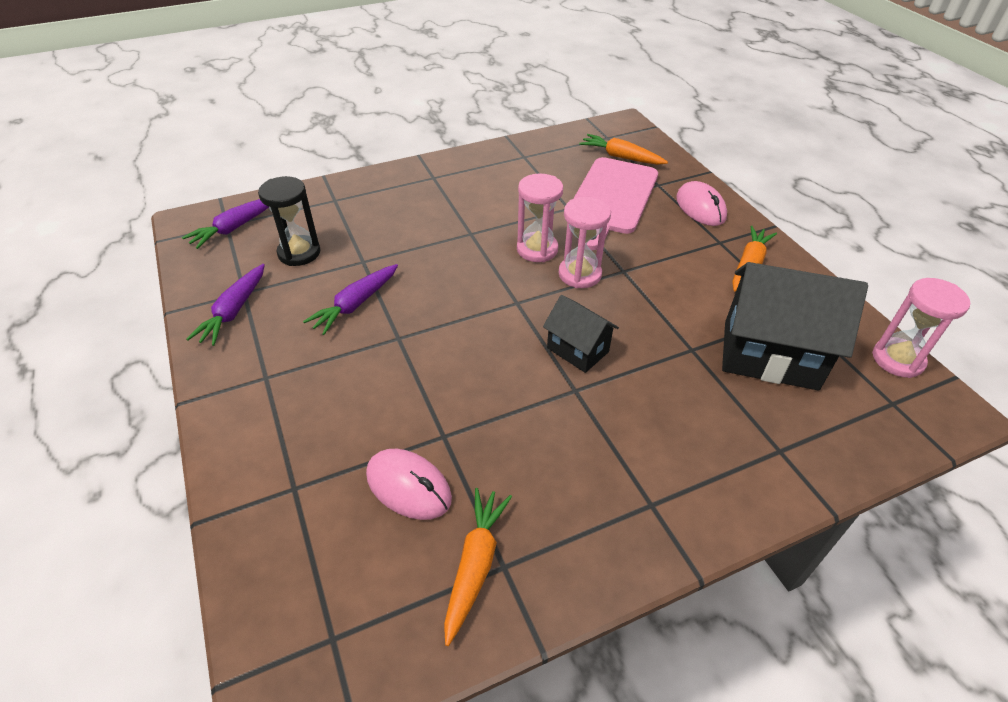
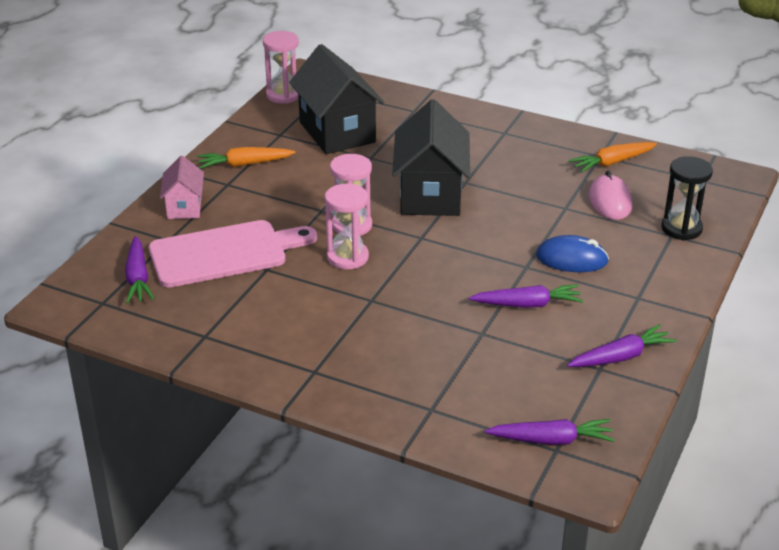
camera: 130 degrees left, 10 degrees down
black hourglass [258,176,320,266] -> black hourglass moved to [661,156,713,240]
black house [543,295,619,373] -> black house [392,99,470,216], size x1.85
orange carrot [579,134,668,165] -> purple carrot [125,236,155,304]
pink mouse [676,181,727,226] -> pink house [160,156,204,219]
none -> blue mouse [536,235,609,272]

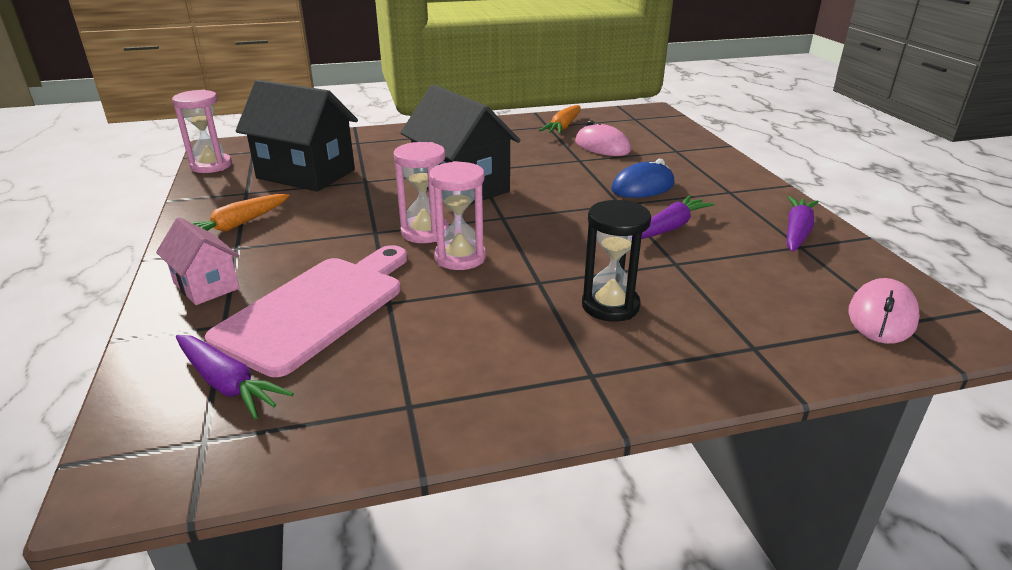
camera: 40 degrees left, 5 degrees down
purple carrot [485,419,615,445] -> pink mouse [848,278,920,344]
black hourglass [661,156,713,240] -> black hourglass moved to [582,200,651,322]

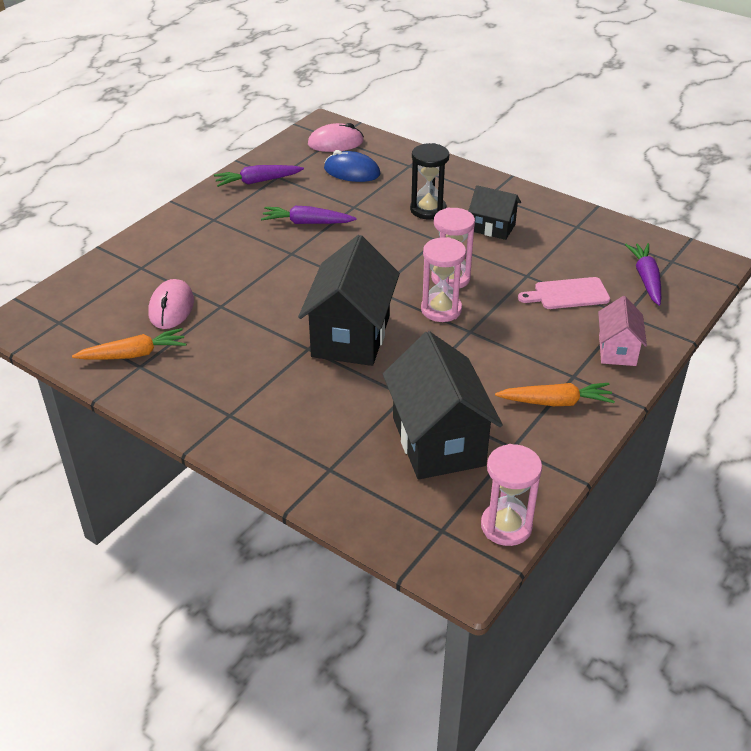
camera: 130 degrees left, 10 degrees up
pink cutting board [205,245,407,377] -> pink cutting board [518,277,610,309], size x0.56
blue mouse [611,159,675,198] -> blue mouse moved to [324,150,380,182]
none -> black house [469,185,521,240]

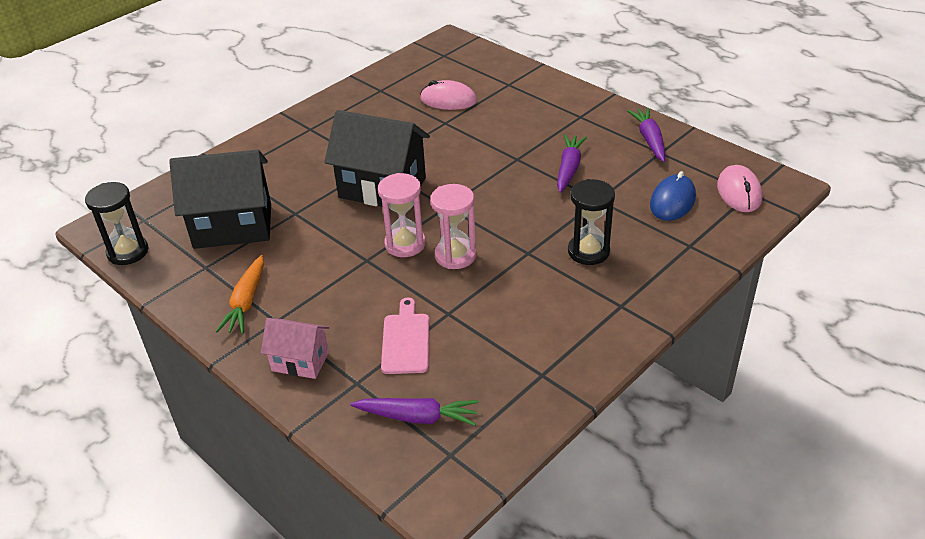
camera: 100 degrees right, 0 degrees up
orange carrot [72,328,186,359] -> none
black house [469,185,521,240] -> none
pink hourglass [481,444,542,546] -> black hourglass [85,182,148,265]

